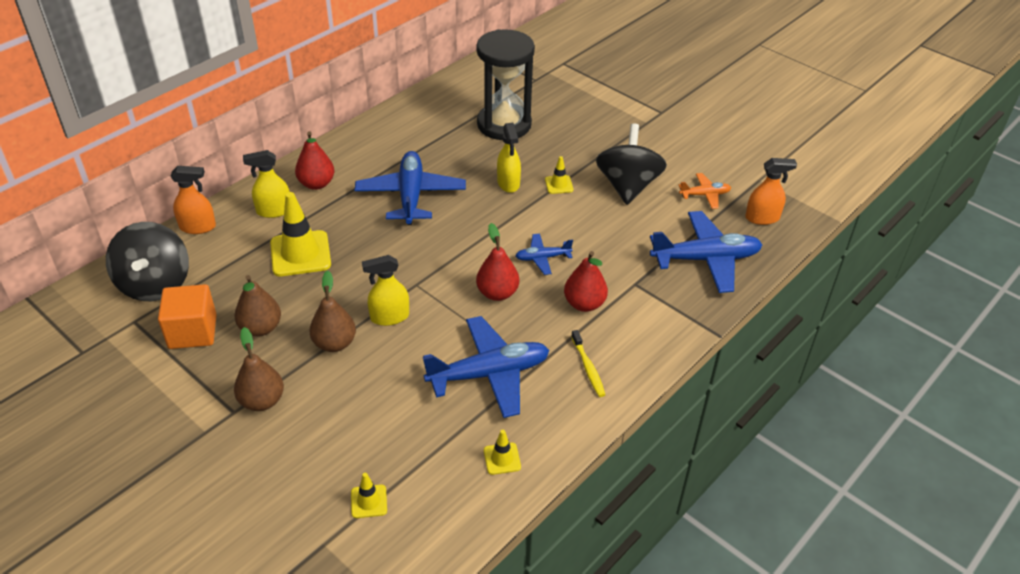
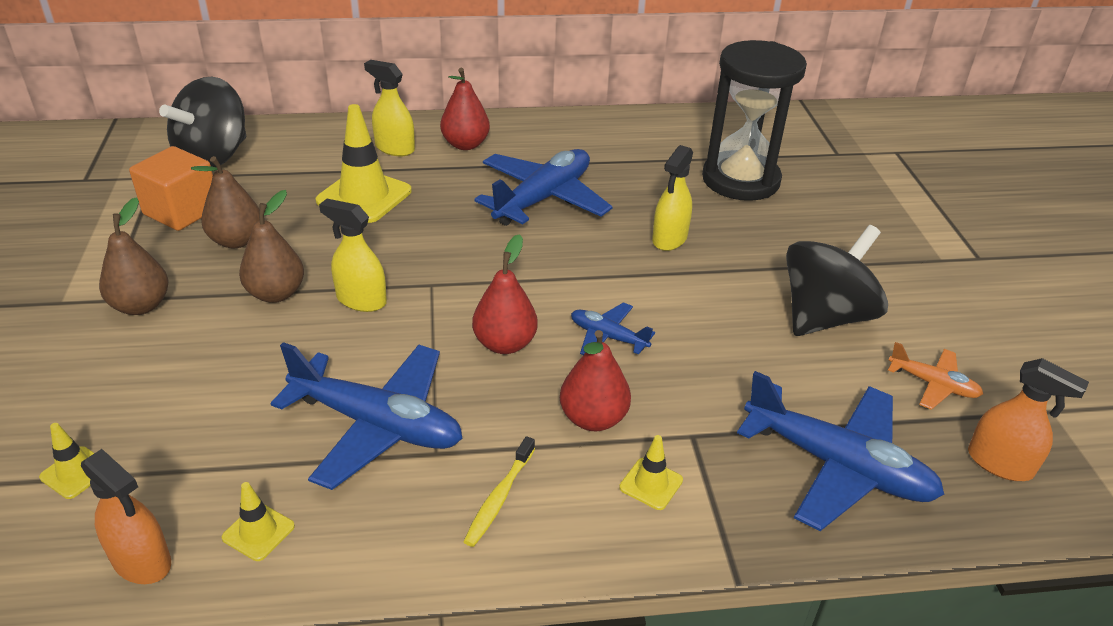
camera: 40 degrees right, 5 degrees down
orange spray bottle [170,166,216,234] -> orange spray bottle moved to [81,449,171,584]
yellow traffic cone [545,156,573,194] -> yellow traffic cone moved to [619,435,683,510]

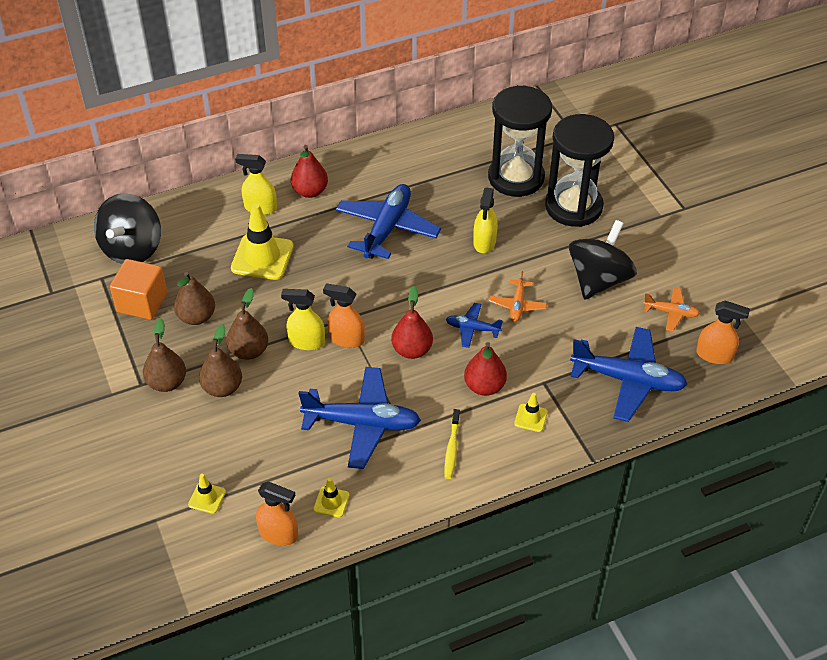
camera: 15 degrees left, 10 degrees up
none -> brown pear [199,324,242,397]
none -> orange spray bottle [323,284,365,348]
none -> orange plane [489,271,547,322]
none -> black hourglass [545,114,614,227]

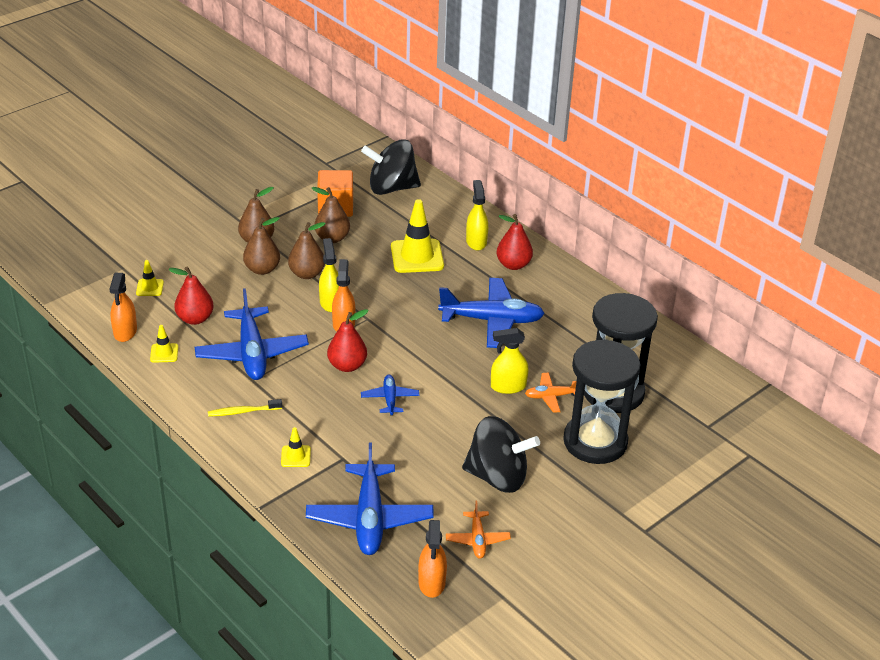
camera: 70 degrees right, 10 degrees down
red pear [464,342,507,396] -> red pear moved to [168,266,214,325]
orange plane [489,271,547,322] -> orange plane moved to [525,372,577,413]

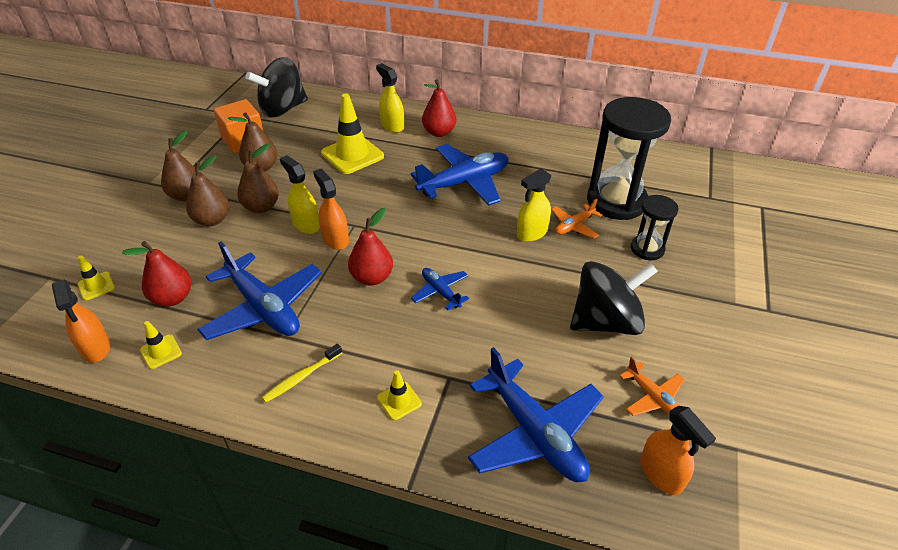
camera: 30 degrees left, 5 degrees up
black hourglass [563,339,640,464] -> black hourglass [631,195,679,260], size x0.52

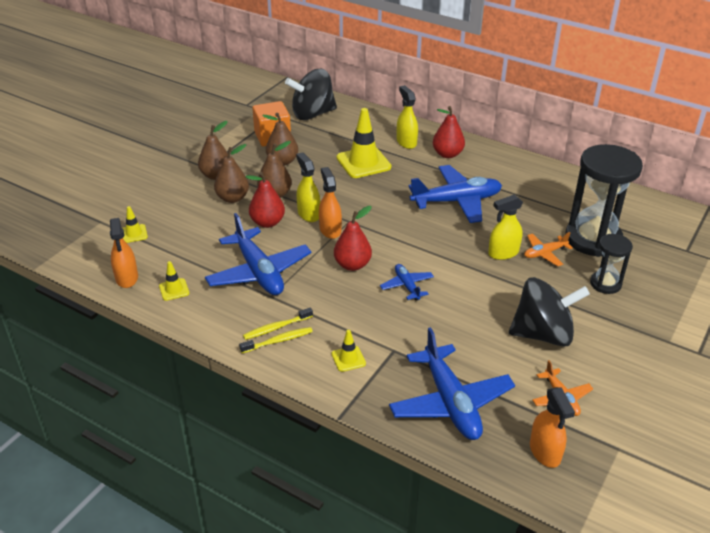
camera: 15 degrees right, 5 degrees down
red pear [122,241,191,307] -> red pear moved to [246,172,285,228]
none -> yellow toothbrush [239,327,313,353]

